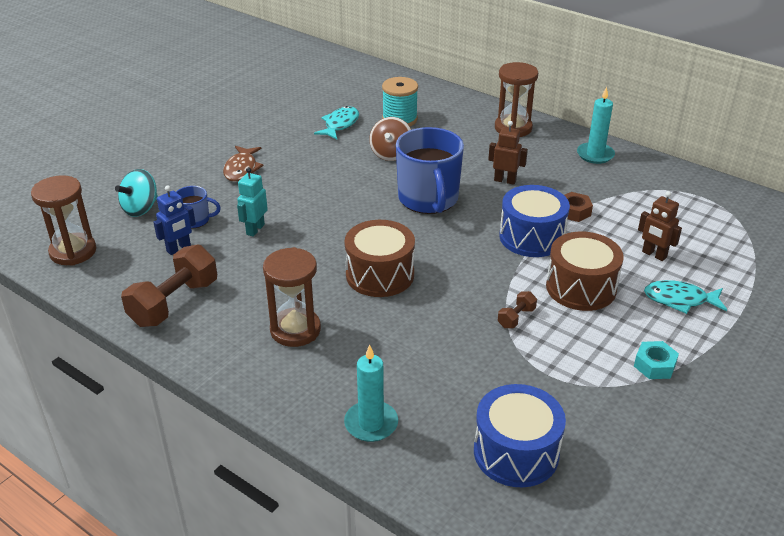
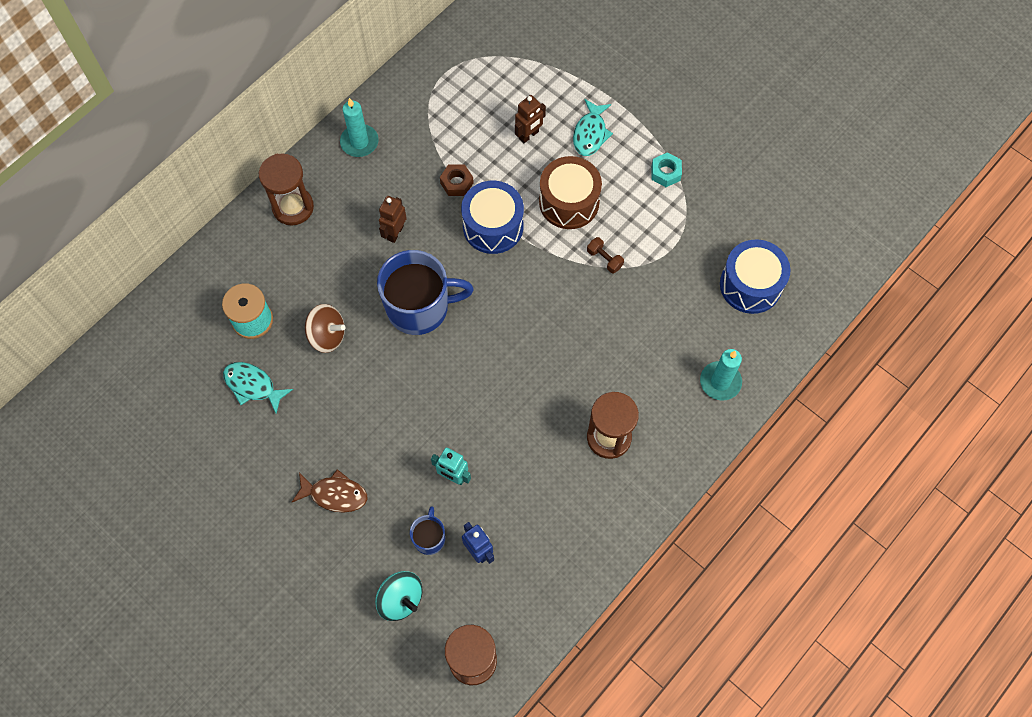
camera: 85 degrees left, 30 degrees up
brown dumbbell [121,244,217,327] -> none
brown drum [344,220,415,297] -> none

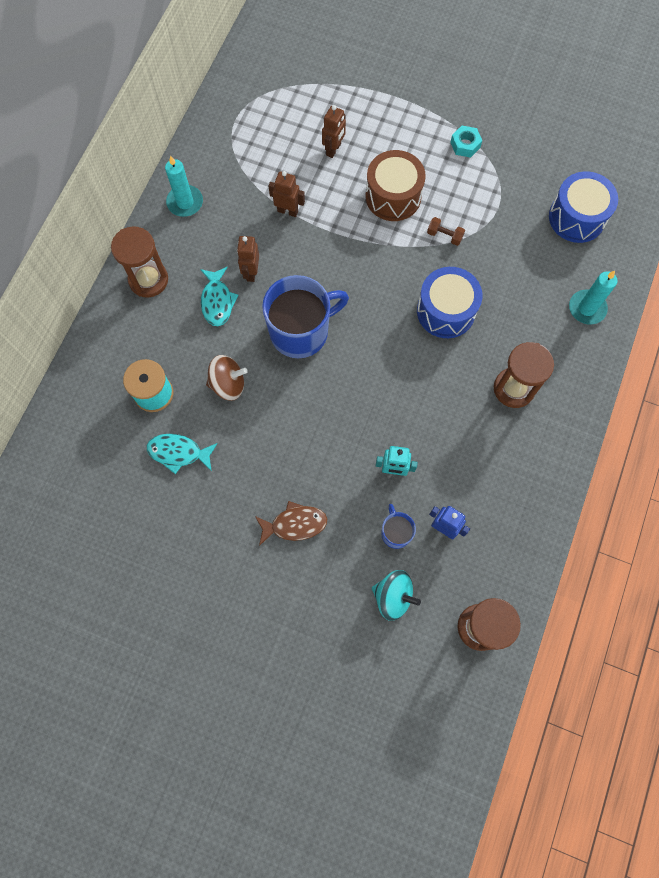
camera: 20 degrees left, 5 degrees up
brown nut [440,164,474,196] -> brown robot [269,171,305,217]
blue drum [461,181,524,254] -> blue drum moved to [417,267,482,338]
turquoise fish [573,99,613,156] -> turquoise fish moved to [200,267,239,326]

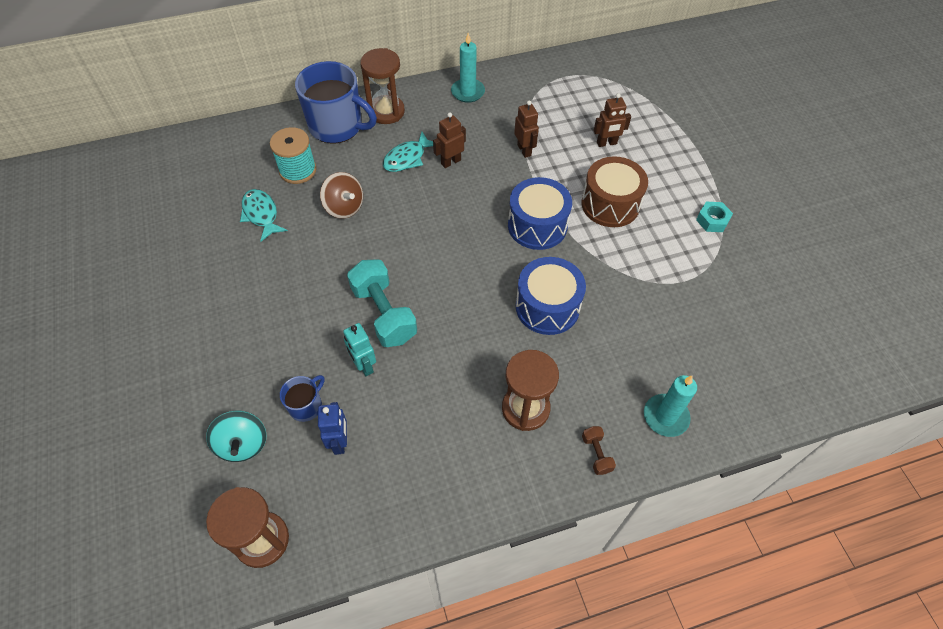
camera: 50 degrees right, 15 degrees down
brown fish [255,501,327,546] -> none
blue mug [262,275,349,358] -> blue mug moved to [295,61,377,143]
brown dumbbell [427,217,465,246] -> brown dumbbell moved to [582,426,616,475]
blue drum [549,171,618,243] -> blue drum moved to [508,177,572,250]
none -> turquoise dumbbell [347,259,417,347]

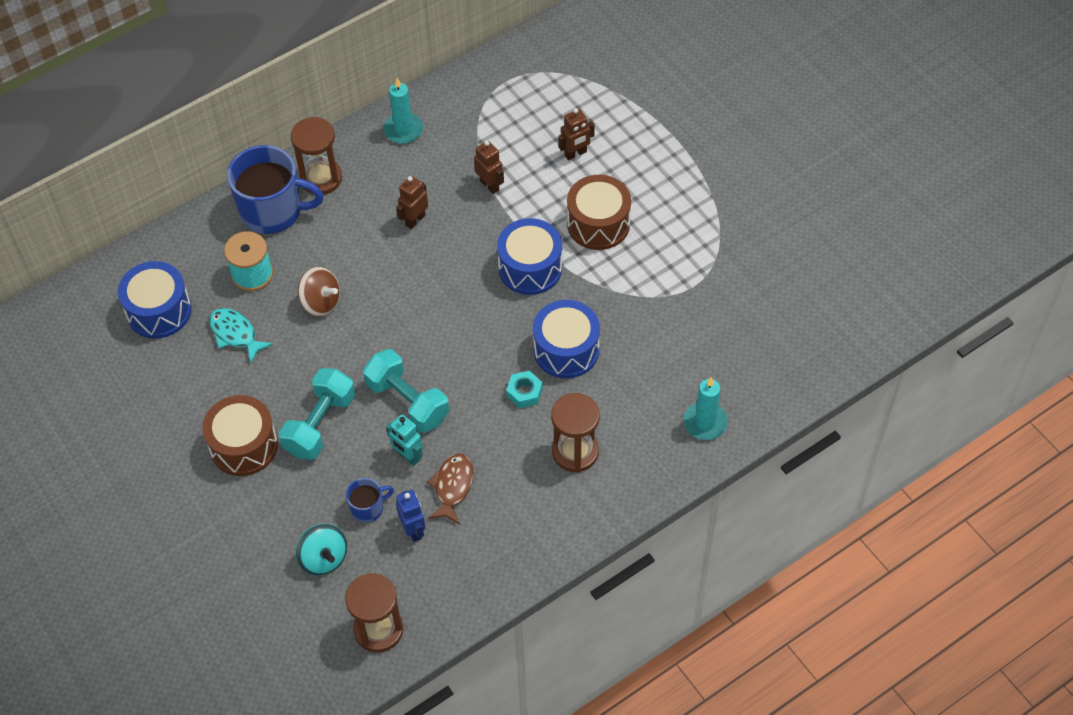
camera: 15 degrees left, 0 degrees up
blue mug [280,375,325,422] -> blue mug turned 45 degrees clockwise [346,478,394,523]
turquoise fish [383,132,433,172] -> none
brown dumbbell [582,426,616,475] -> none
turquoise nut [696,202,733,232] -> turquoise nut moved to [506,371,543,408]
none -> blue drum [118,261,192,339]
none -> brown drum [202,395,278,476]
none -> turquoise dumbbell [279,368,355,460]
none -> brown fish [427,453,474,525]

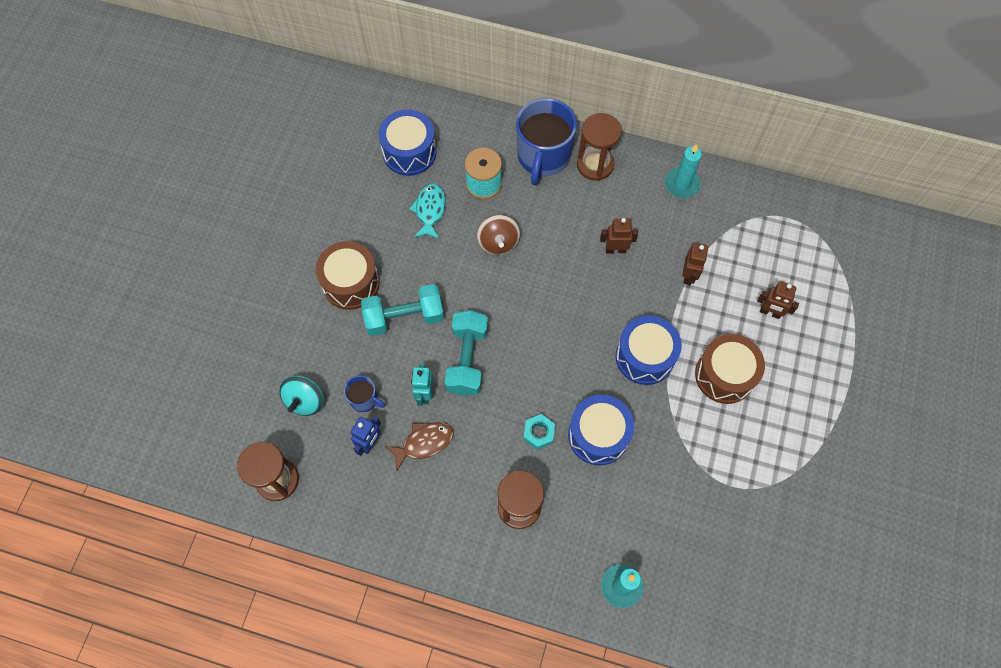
camera: 50 degrees right, 10 degrees up
blue mug [227,145,324,234] -> blue mug turned 45 degrees clockwise [516,98,577,185]

